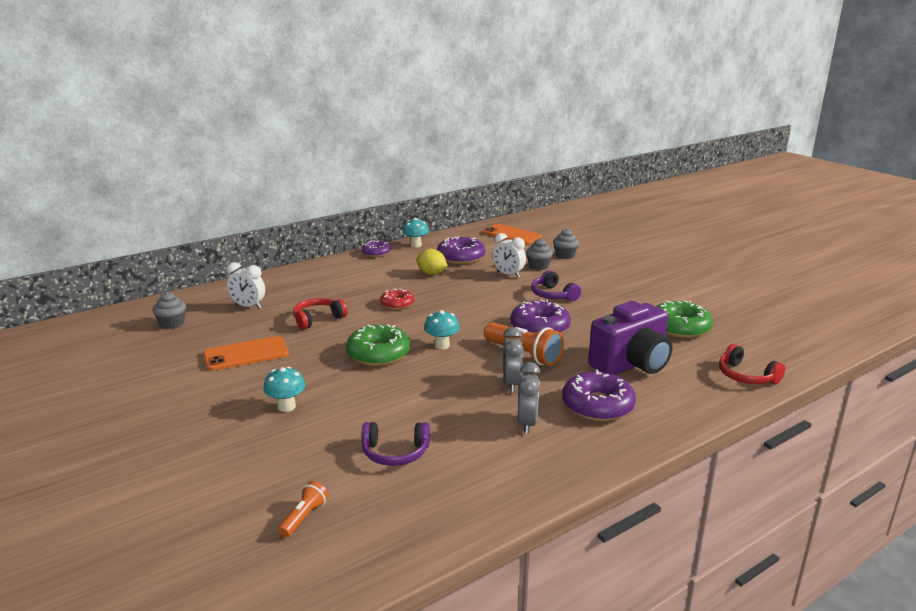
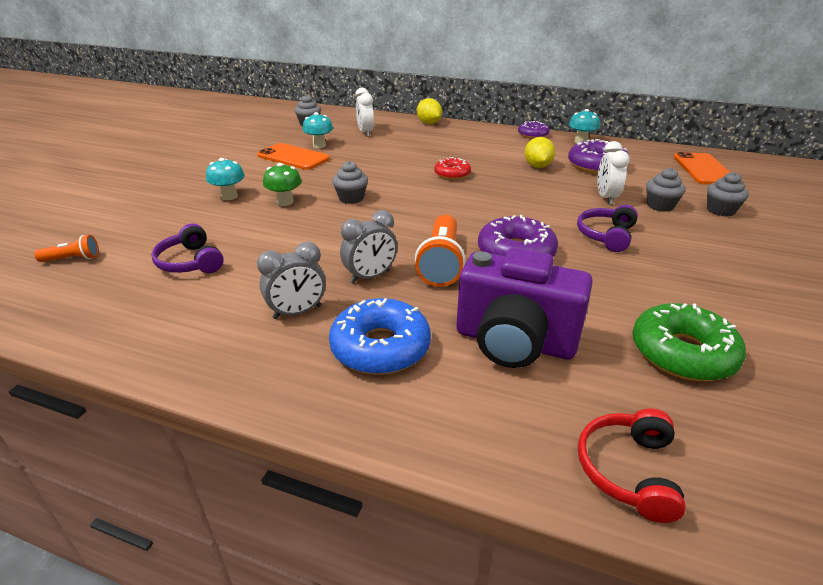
camera: 55 degrees right, 10 degrees up
red headphones [293,298,347,329] -> none
green donut [346,324,410,366] -> grey cupcake [332,161,368,204]
turquoise mushroom [424,310,460,349] -> turquoise mushroom moved to [302,112,333,148]
purple donut [562,369,636,421] -> blue donut [329,298,431,375]
none -> green mushroom [263,163,302,206]
none -> yellow lemon [417,98,442,124]

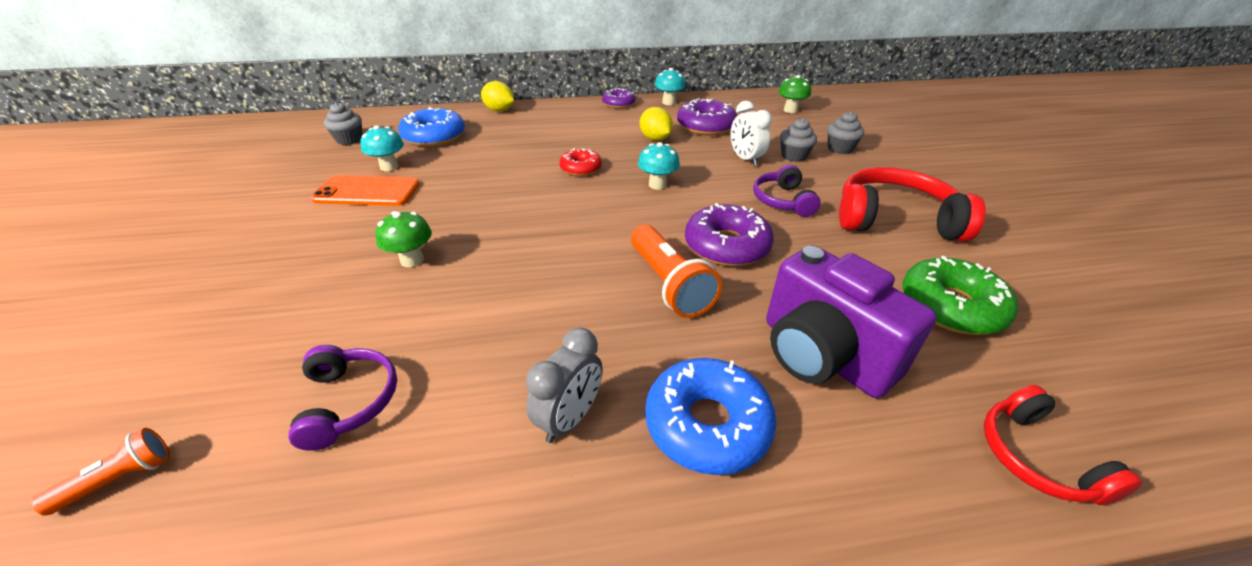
camera: 30 degrees left, 5 degrees up
purple headphones [151,223,224,273] -> purple headphones turned 135 degrees counterclockwise [288,345,397,451]
turquoise mushroom [206,158,245,200] -> turquoise mushroom moved to [638,142,680,190]
grey cupcake [332,161,368,204] -> none
grey clock [340,210,397,284] -> none
white clock [355,88,374,137] -> blue donut [398,107,465,147]
purple camera [457,248,593,368] -> purple camera turned 60 degrees clockwise [766,245,937,398]
orange phone [674,152,730,184] -> green mushroom [778,75,811,113]
none -> red headphones [839,167,986,242]

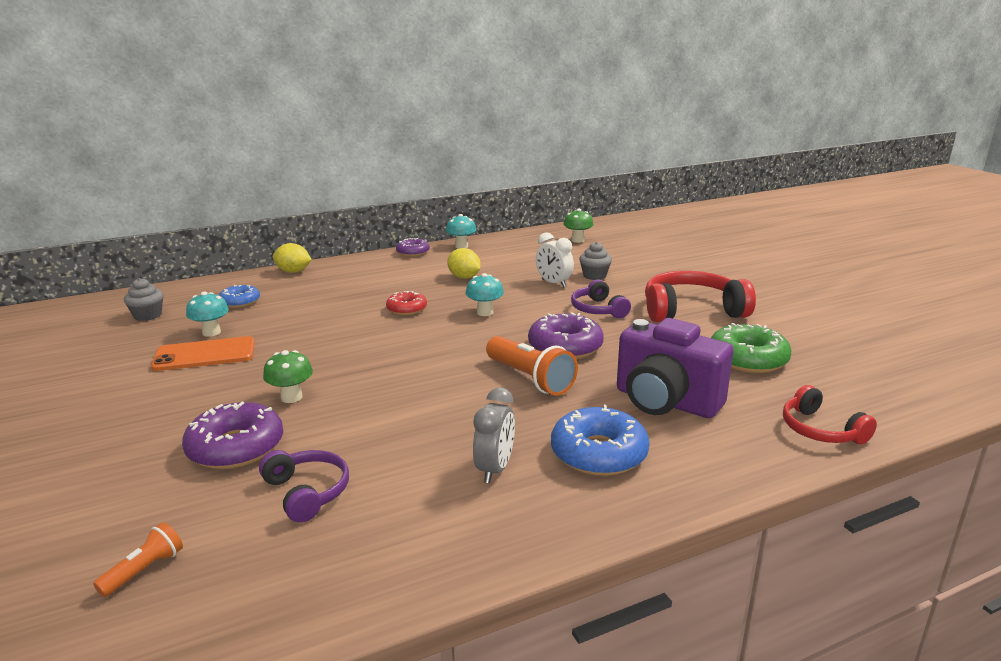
camera: 15 degrees left, 15 degrees down
blue donut [398,107,465,147] -> blue donut [219,285,260,308], size x0.61
purple donut [677,98,737,136] -> purple donut moved to [182,402,283,469]
grey cupcake [827,111,864,154] -> none

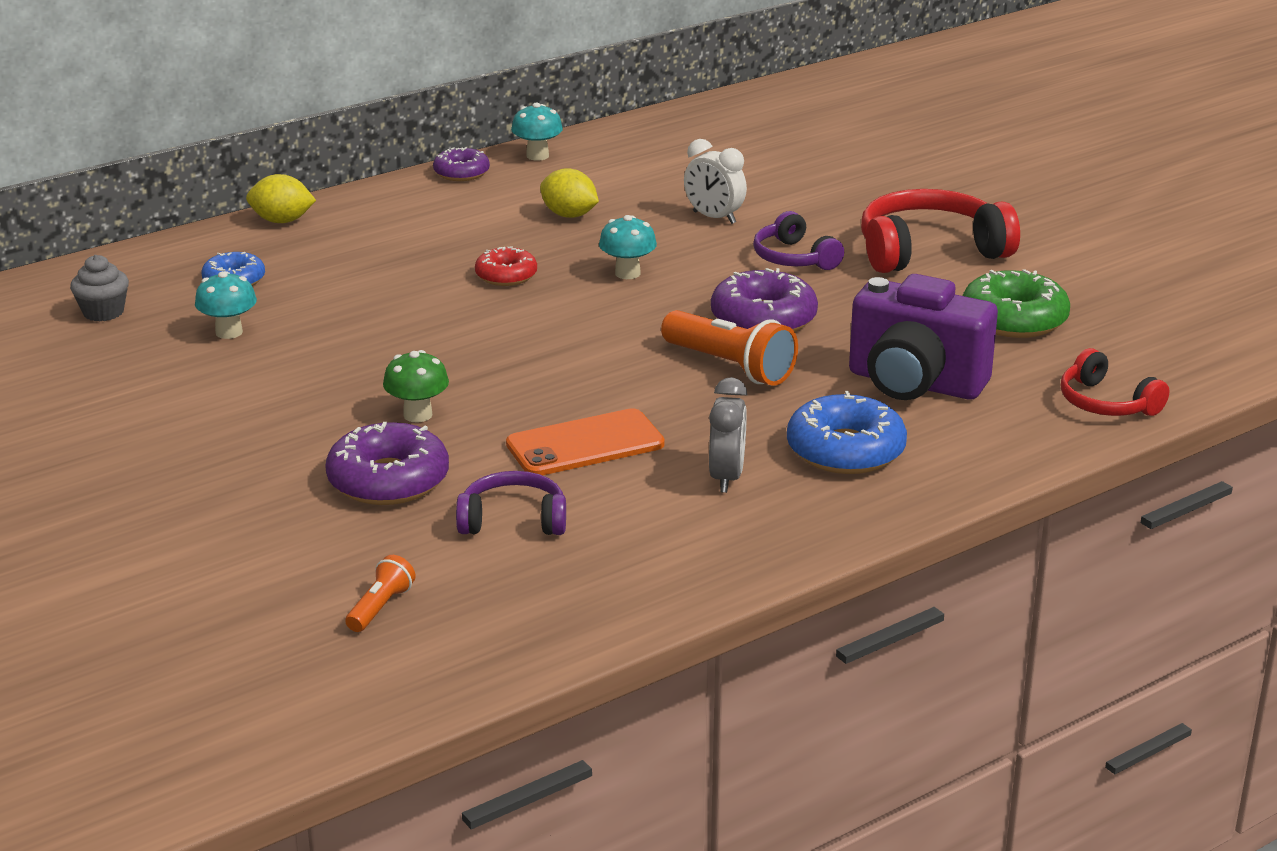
camera: 10 degrees left, 5 degrees up
orange phone [151,336,255,371] -> orange phone moved to [506,408,665,475]
purple headphones [259,450,349,523] -> purple headphones turned 45 degrees counterclockwise [456,471,566,535]
green mushroom [564,209,593,243] -> none
grey cupcake [579,242,612,280] -> none

